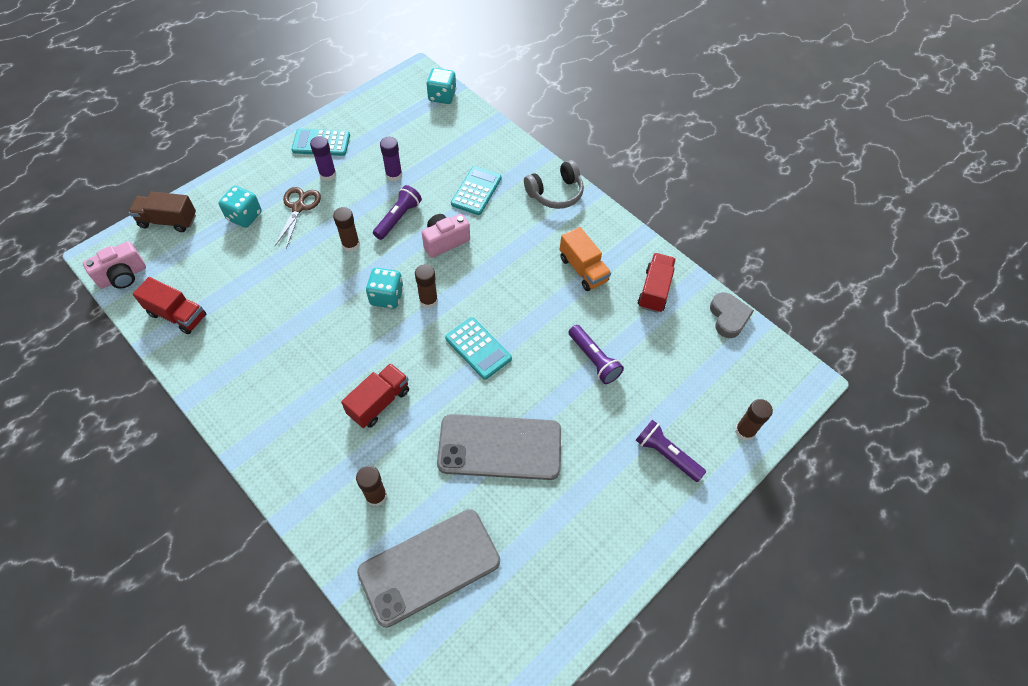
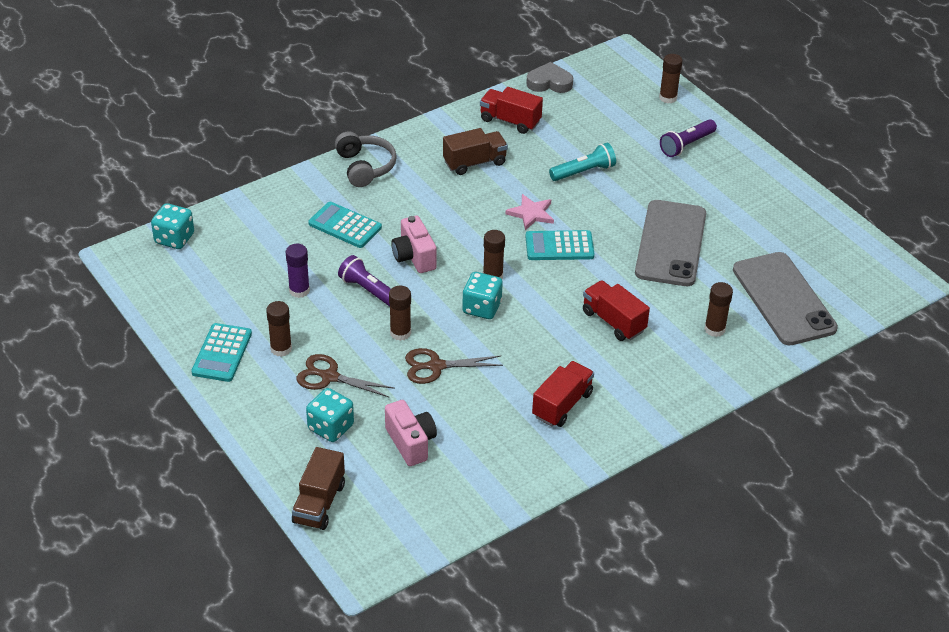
camera: 80 degrees left, 15 degrees down
pink camera [83,241,146,289] -> pink camera moved to [385,400,437,466]
red truck [133,277,206,334] -> red truck moved to [532,361,594,427]
purple glue stick [310,136,336,181] -> brown glue stick [266,301,292,357]
turquoise calculator [445,317,512,380] -> turquoise calculator turned 150 degrees counterclockwise [525,230,594,260]
orange truck [560,227,611,291] -> brown truck [443,128,508,175]
purple flashlight [569,325,624,384] -> turquoise flashlight [549,143,616,181]
none -> brown scissors [405,348,503,384]
none -> pink star [506,194,554,230]

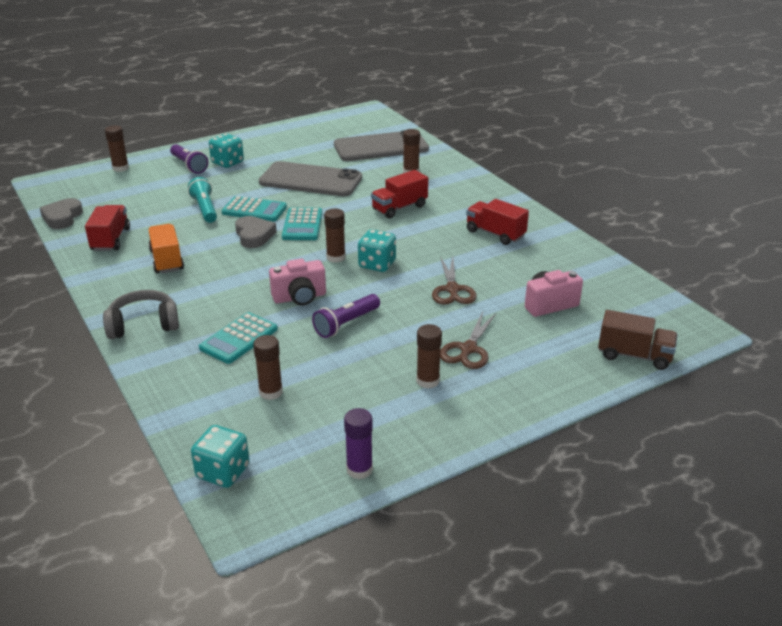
camera: 85 degrees left, 10 degrees down
turquoise calculator [191,323,252,382] -> turquoise calculator moved to [222,196,287,221]
purple glue stick [286,244,310,298] -> purple glue stick moved to [344,408,373,479]
turquoise dice [306,388,354,442] -> turquoise dice moved to [209,133,244,168]
brown glue stick [389,286,411,341] -> brown glue stick moved to [253,335,283,400]
brown truck [443,128,508,175] -> orange truck [148,224,184,273]
red truck [480,87,543,134] -> red truck turned 150 degrees clockwise [85,205,130,251]
pink star [506,194,554,230] -> grey heart [235,216,277,248]

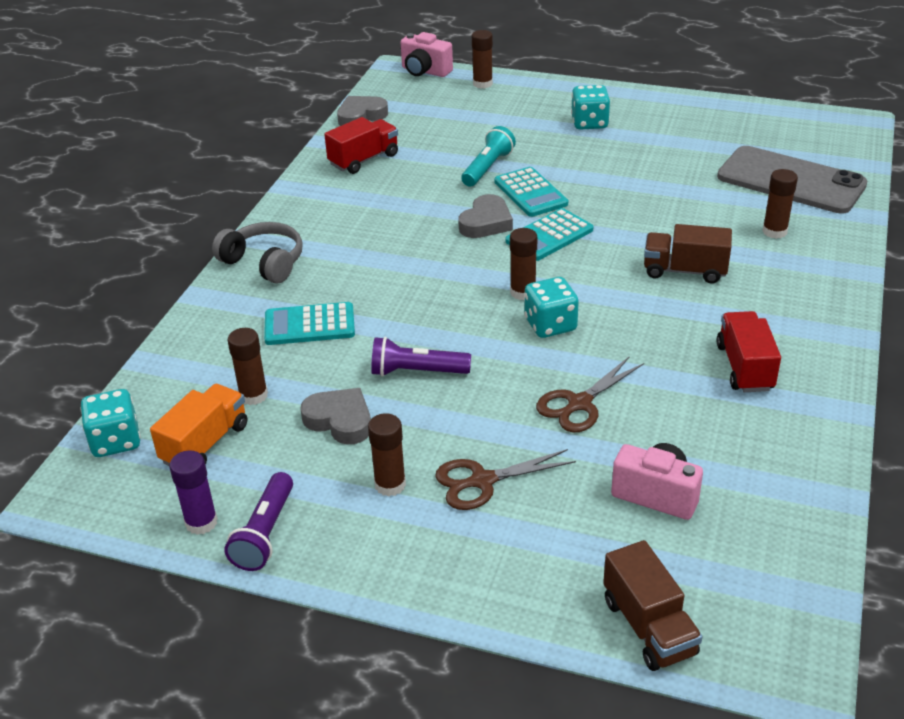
camera: 50 degrees right, 5 degrees up
orange truck [148,224,184,273] -> orange truck moved to [150,384,248,466]
purple flashlight [170,144,208,174] -> purple flashlight moved to [224,472,293,571]
grey phone [259,161,362,196] -> none
pink camera [269,259,326,306] -> pink camera moved to [401,32,453,77]
red truck [371,170,428,218] -> brown truck [644,224,732,284]
none -> grey heart [300,388,371,444]

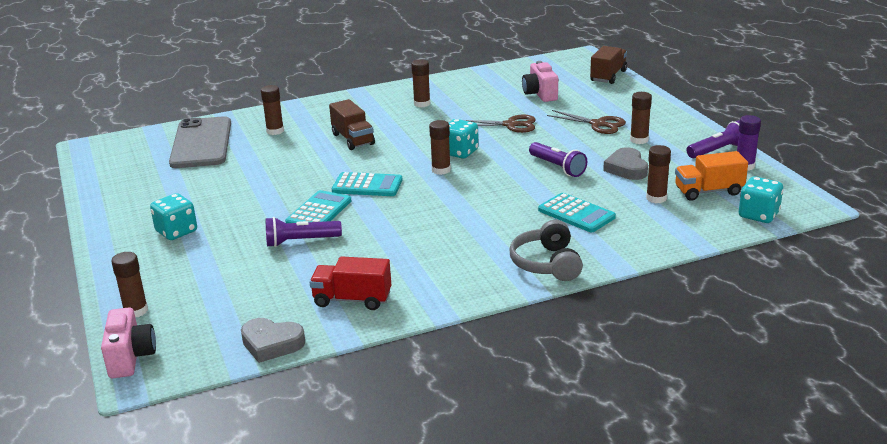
camera: 130 degrees left, 10 degrees down
grey heart [458,194,513,238] -> none
turquoise flashlight [461,126,516,187] -> purple flashlight [266,217,342,247]
red truck [716,311,781,392] -> brown glue stick [411,59,430,108]

